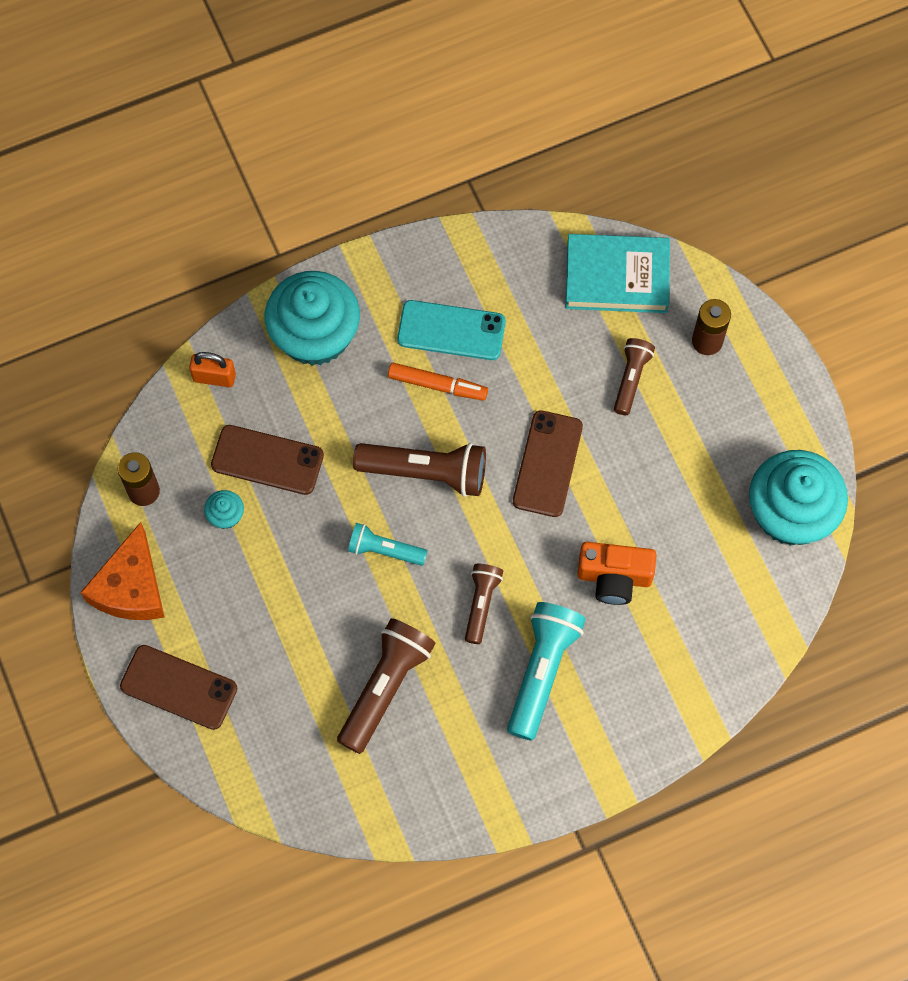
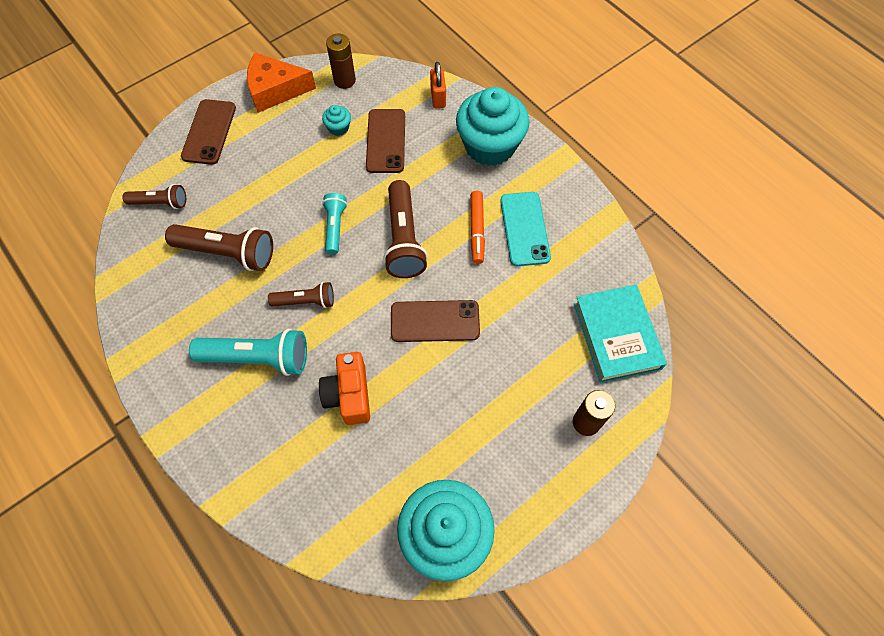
camera: 75 degrees right, 5 degrees down
brown flashlight [614,338,655,415] -> brown flashlight moved to [122,184,186,209]

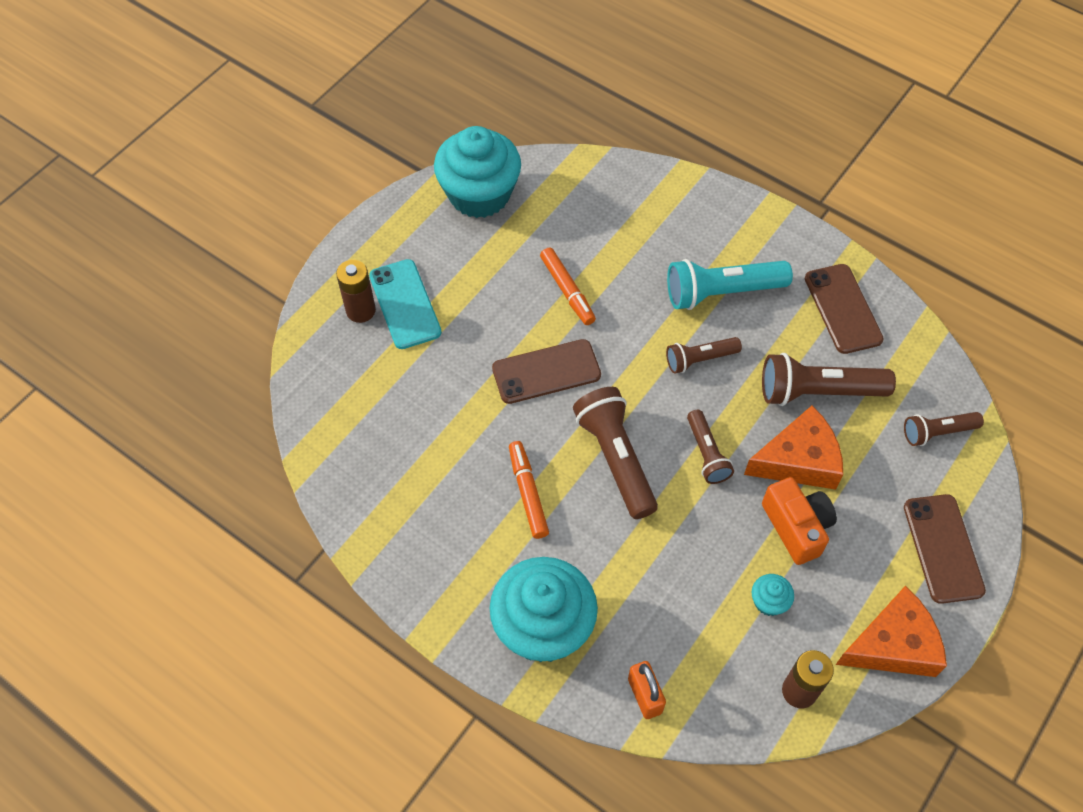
camera: 165 degrees right, 5 degrees down
orange camera [319,352,370,425] -> orange camera moved to [762,477,837,565]
turquoise flashlight [322,193,347,254] -> brown flashlight [687,410,734,484]
brown phone [366,109,405,173] -> brown phone moved to [805,264,884,354]
turquoise phone [500,192,551,266] -> turquoise phone moved to [369,259,442,349]
turquoise book [574,285,667,383] -> none
none -> orange marker [540,248,596,325]
none -> orange cheese [744,406,843,490]

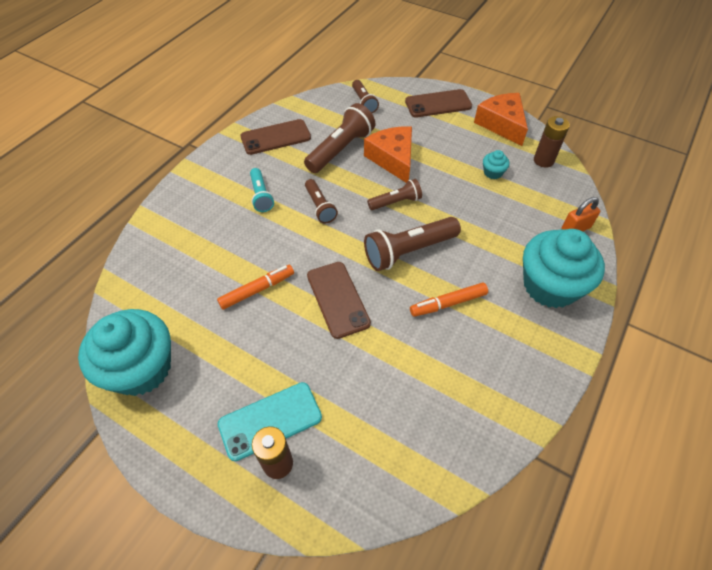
camera: 95 degrees left, 5 degrees down
turquoise flashlight [667,259,793,310] -> turquoise flashlight [250,168,274,212], size x0.59
brown flashlight [762,353,896,406] -> brown flashlight turned 135 degrees counterclockwise [304,103,376,173]
orange camera [762,477,837,565] -> none

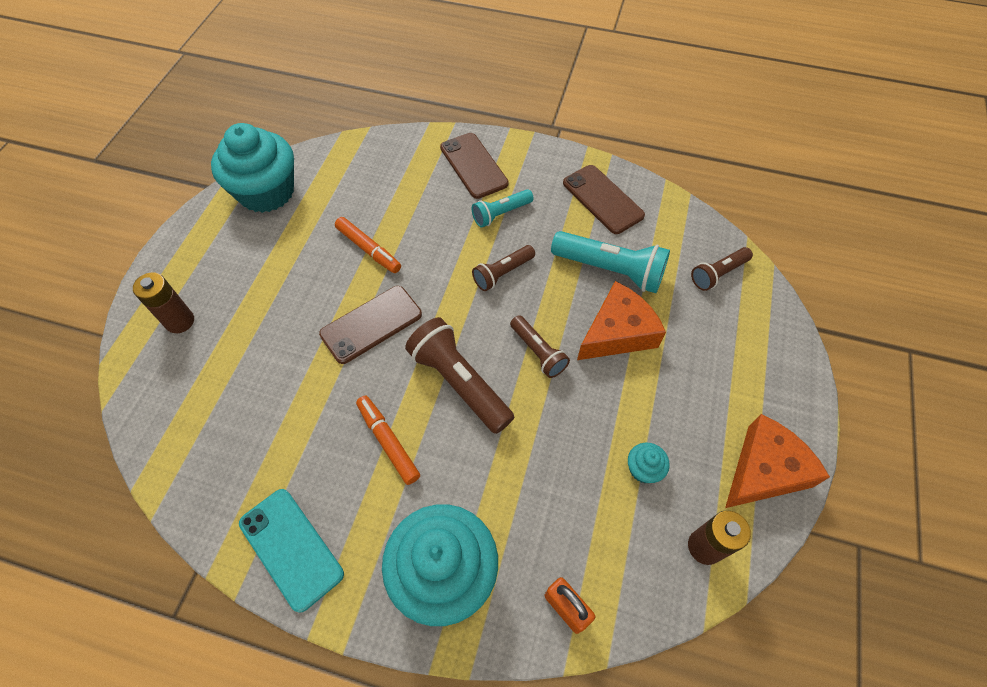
camera: 75 degrees right, 5 degrees up
turquoise phone [218,382,322,461] -> turquoise phone moved to [239,489,344,613]
brown flashlight [304,103,376,173] -> turquoise flashlight [551,231,670,293]
brown phone [405,89,472,118] -> brown phone moved to [440,133,509,199]

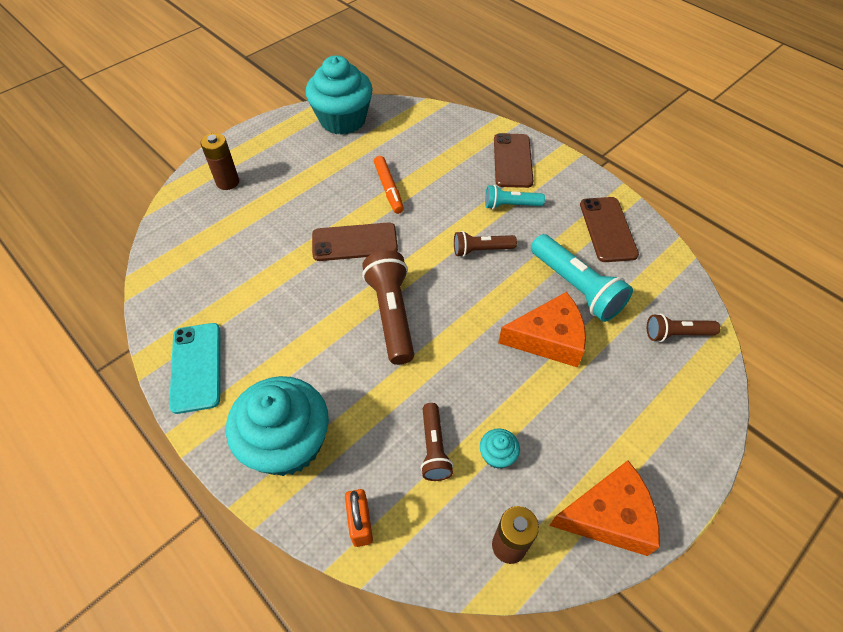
camera: 30 degrees right, 5 degrees down
orange marker [356,396,420,485] -> none
brown flashlight [510,315,570,378] -> brown flashlight moved to [421,403,453,481]

